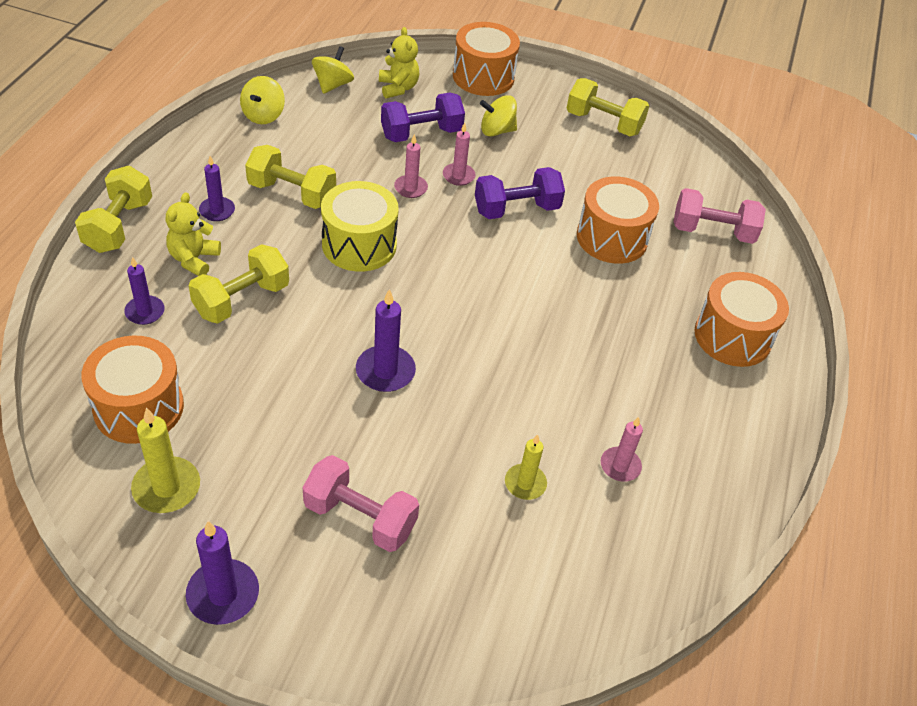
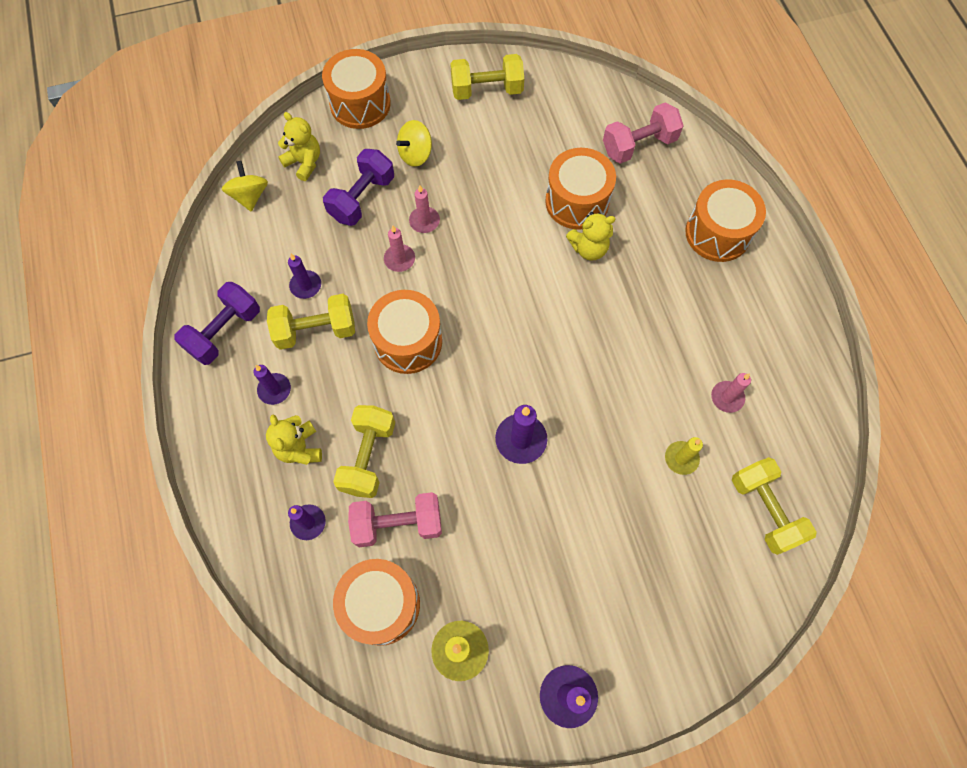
camera: 30 degrees left, 20 degrees up
yellow dumbbell [75,166,152,253] -> yellow dumbbell moved to [732,457,817,555]
yellow spinning top [240,76,285,124] -> none
pink dumbbell [303,455,419,552] -> pink dumbbell moved to [348,492,442,547]
yellow drum [321,181,399,272] -> orange drum [367,290,442,374]
purple dumbbell [475,167,565,219] -> purple dumbbell moved to [174,282,260,365]
none -> purple candle [288,254,321,299]
none -> yellow teddy bear [566,212,615,261]

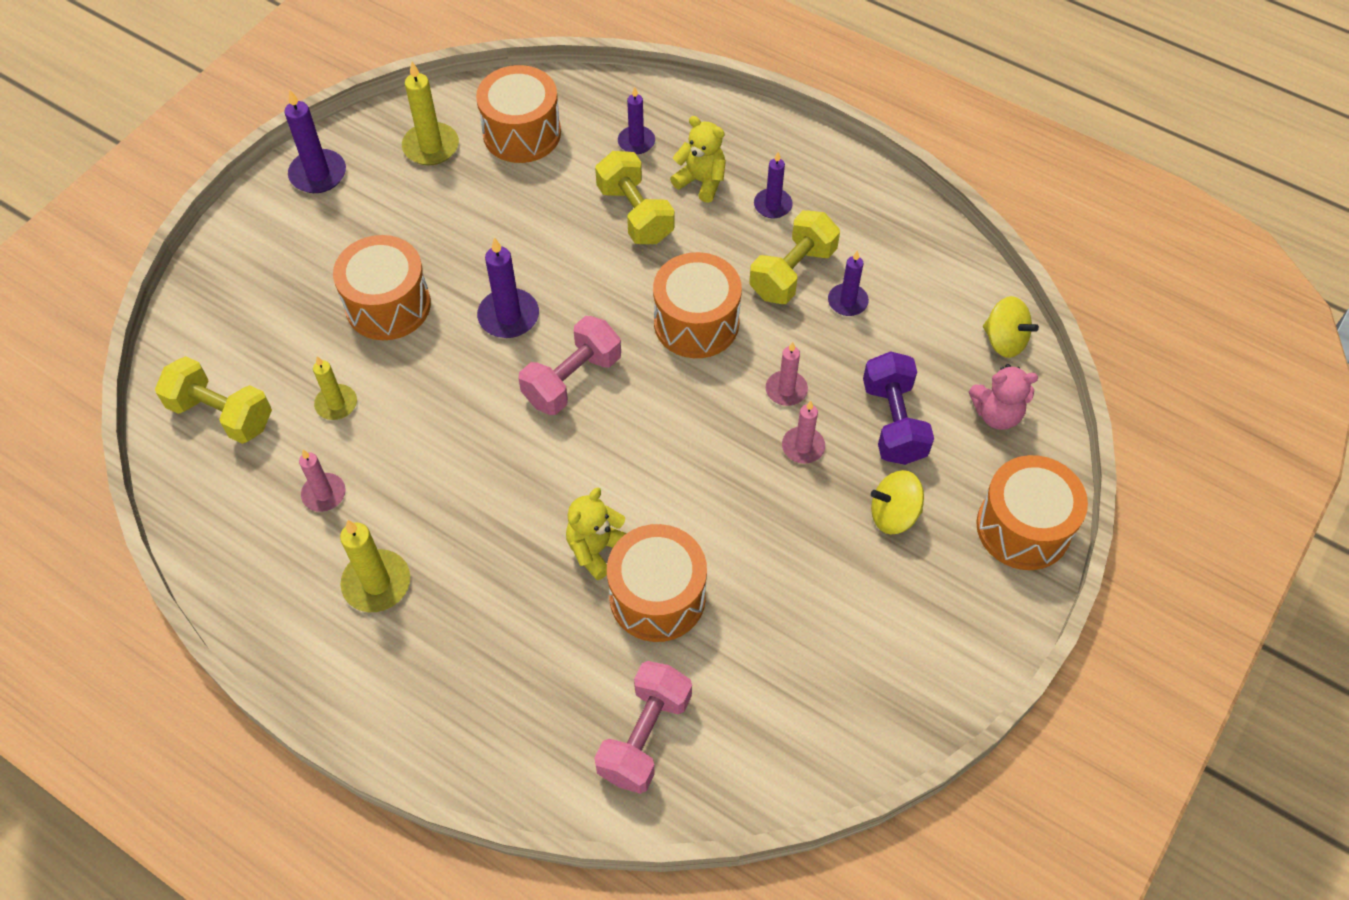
camera: 140 degrees right, 10 degrees down
purple dumbbell [174,282,260,365] -> none
yellow teddy bear [278,112,320,181] -> pink teddy bear [969,364,1038,430]
pink dumbbell [348,492,442,547] -> pink dumbbell moved to [518,316,621,415]
yellow spinning top [396,120,432,167] -> yellow spinning top turned 105 degrees counterclockwise [871,470,924,534]
yellow dumbbell [450,54,524,100] -> none
orange drum [685,179,766,262] -> orange drum moved to [333,235,431,340]
none -> yellow candle [340,520,410,612]

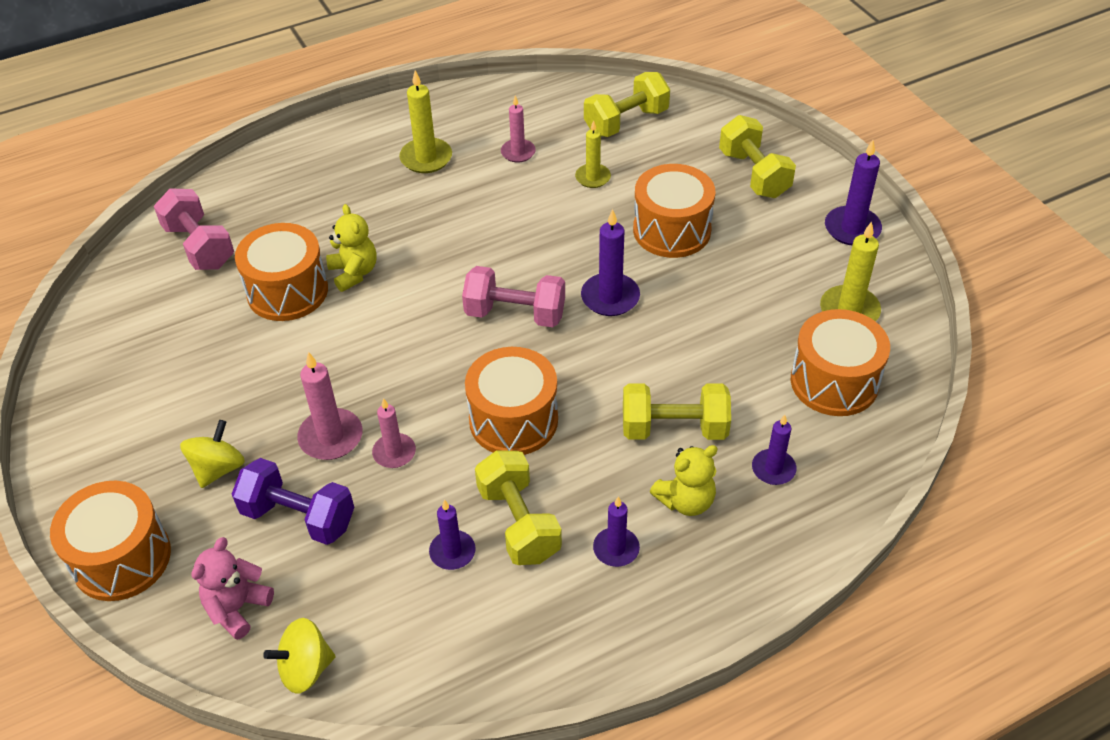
camera: 120 degrees right, 10 degrees down
pink dumbbell [518,316,621,415] -> pink dumbbell turned 60 degrees counterclockwise [462,266,565,327]
pink candle [782,401,825,464] -> pink candle [297,352,362,460], size x1.51
none -> yellow dumbbell [719,115,796,198]

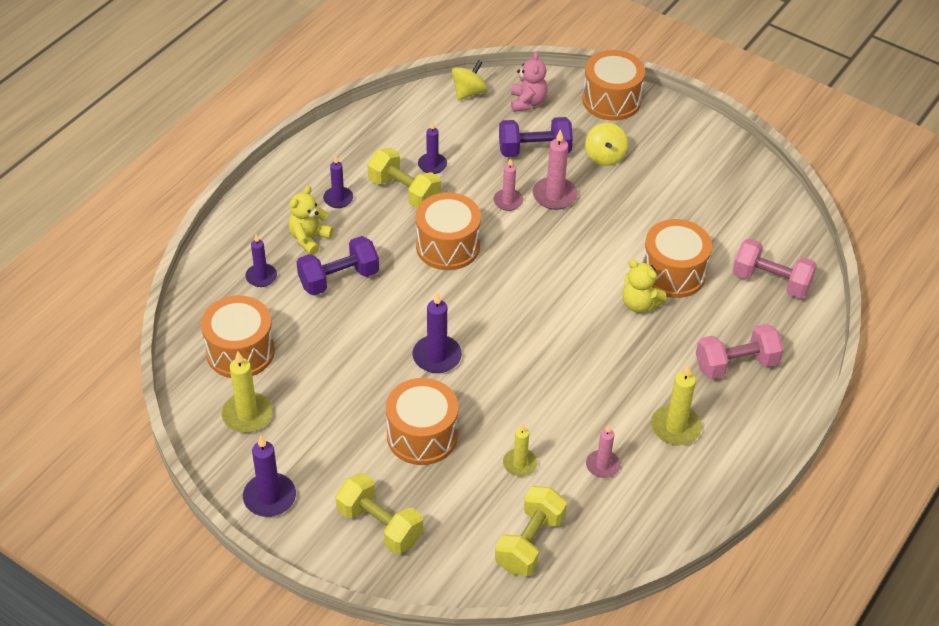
camera: 150 degrees right, 0 degrees up
pink dumbbell [462,266,565,327] -> pink dumbbell moved to [696,324,784,379]
yellow dumbbell [623,384,731,440] -> purple dumbbell [297,236,379,296]

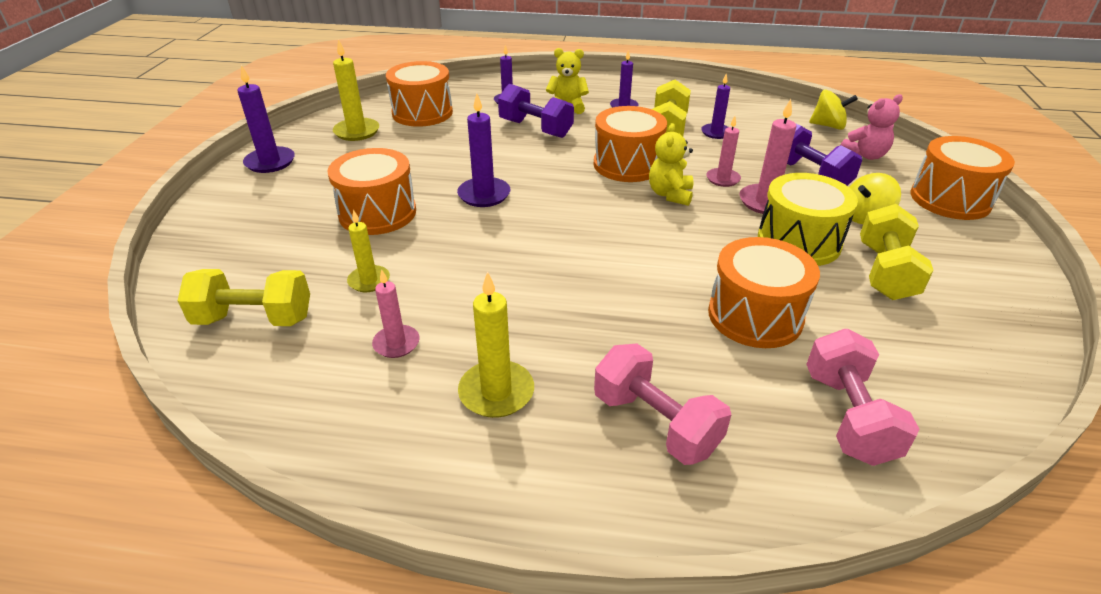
camera: 65 degrees right, 10 degrees down
yellow dumbbell [335,473,423,554] -> yellow dumbbell moved to [860,204,934,300]
yellow teddy bear [622,259,667,313] -> yellow teddy bear moved to [649,123,694,206]
none -> yellow drum [758,173,858,266]

